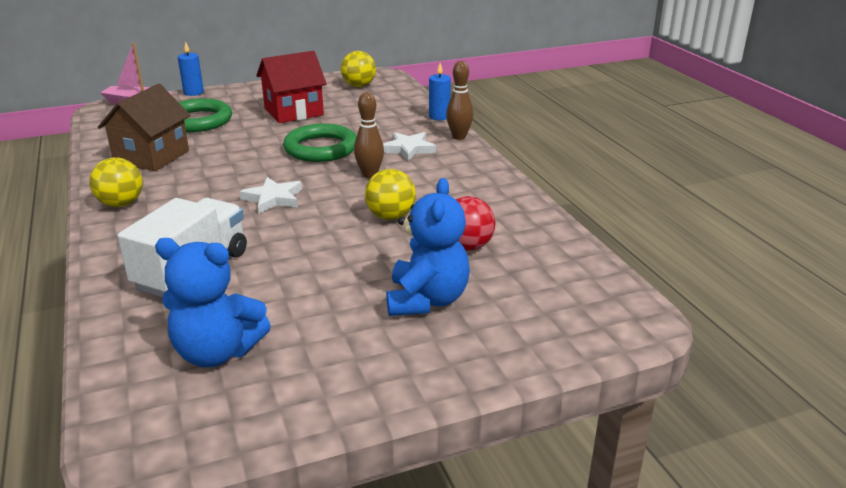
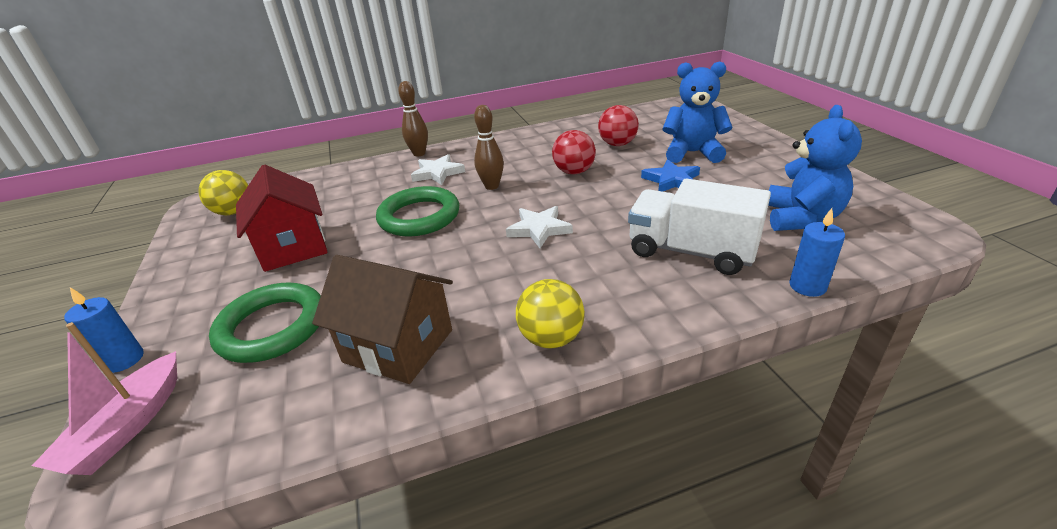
camera: 85 degrees left, 5 degrees up
yellow ball [365,169,416,220] -> red ball [552,130,596,174]
blue candle [429,63,451,120] -> blue candle moved to [789,208,845,297]
none -> blue star [641,159,700,192]

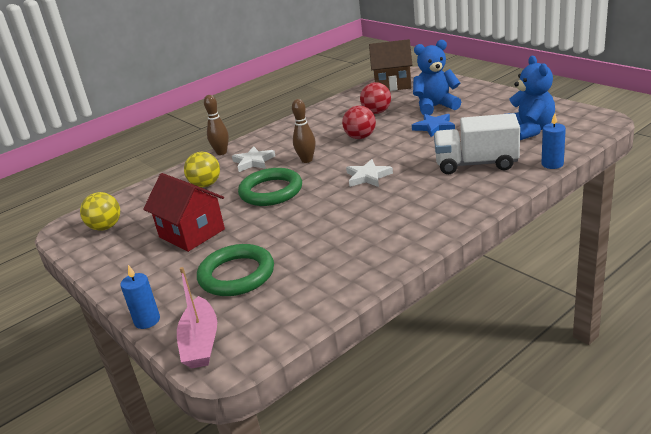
camera: 20 degrees left, 5 degrees down
brown house [312,255,453,384] -> brown house moved to [369,39,412,91]
yellow ball [516,279,585,348] -> yellow ball moved to [184,152,220,187]

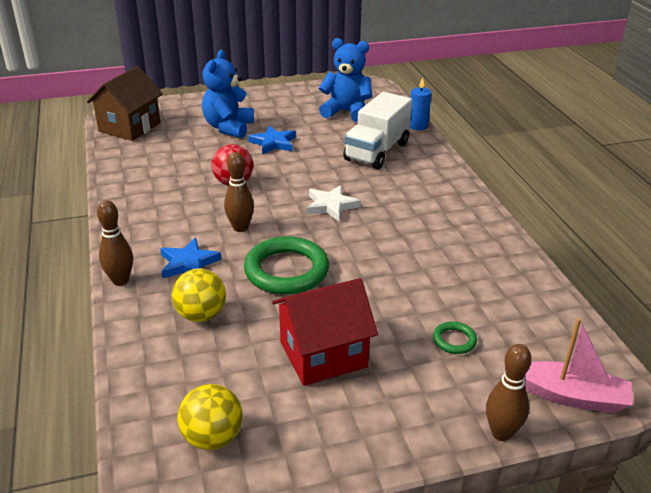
camera: 70 degrees left, 5 degrees up
blue candle [121,265,160,329] -> brown bowling pin [486,344,532,441]
green ring [197,244,274,296] -> green ring [433,322,477,354], size x0.46
white star [232,146,275,172] -> blue star [160,238,221,278]
red ball [360,82,391,114] -> none

